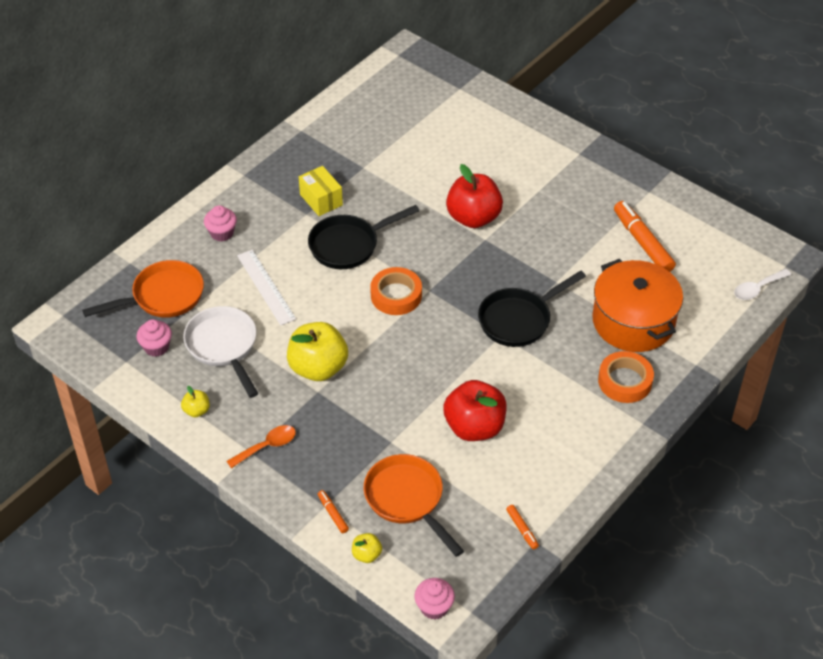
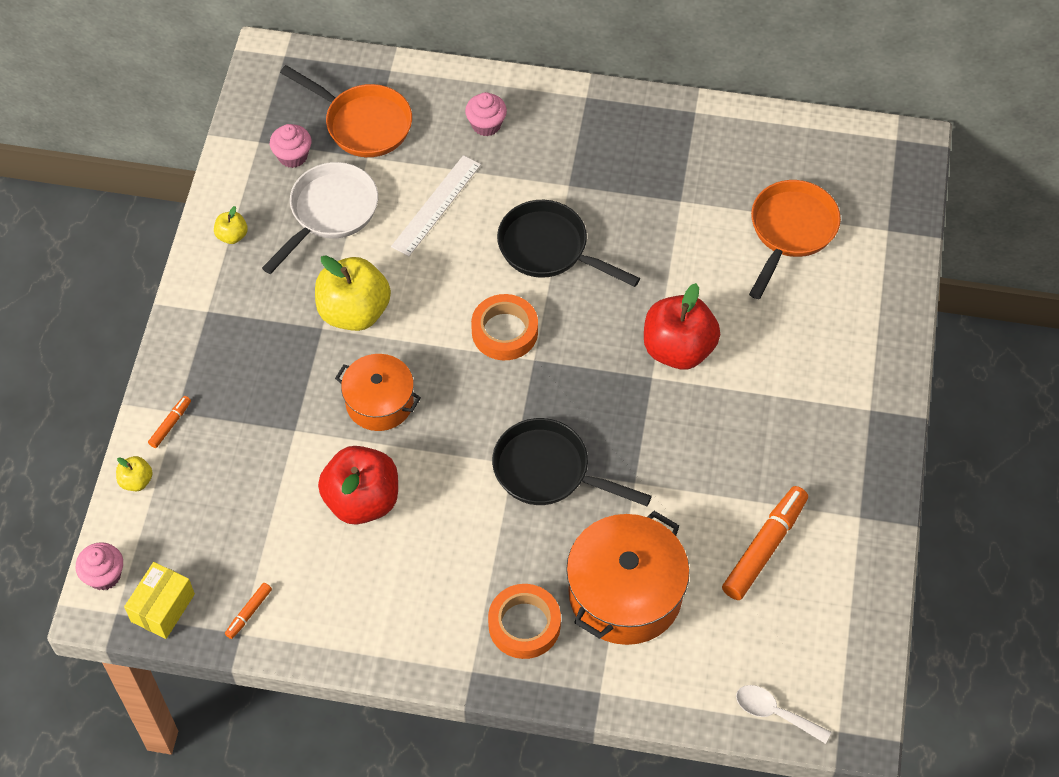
camera: 60 degrees right, 10 degrees up
orange spoon [227,425,296,468] -> none
yellow box [299,166,343,216] -> yellow box moved to [124,562,195,639]
orange pan [364,454,464,557] -> orange pan moved to [749,180,841,299]
none -> orange pot [335,354,421,431]

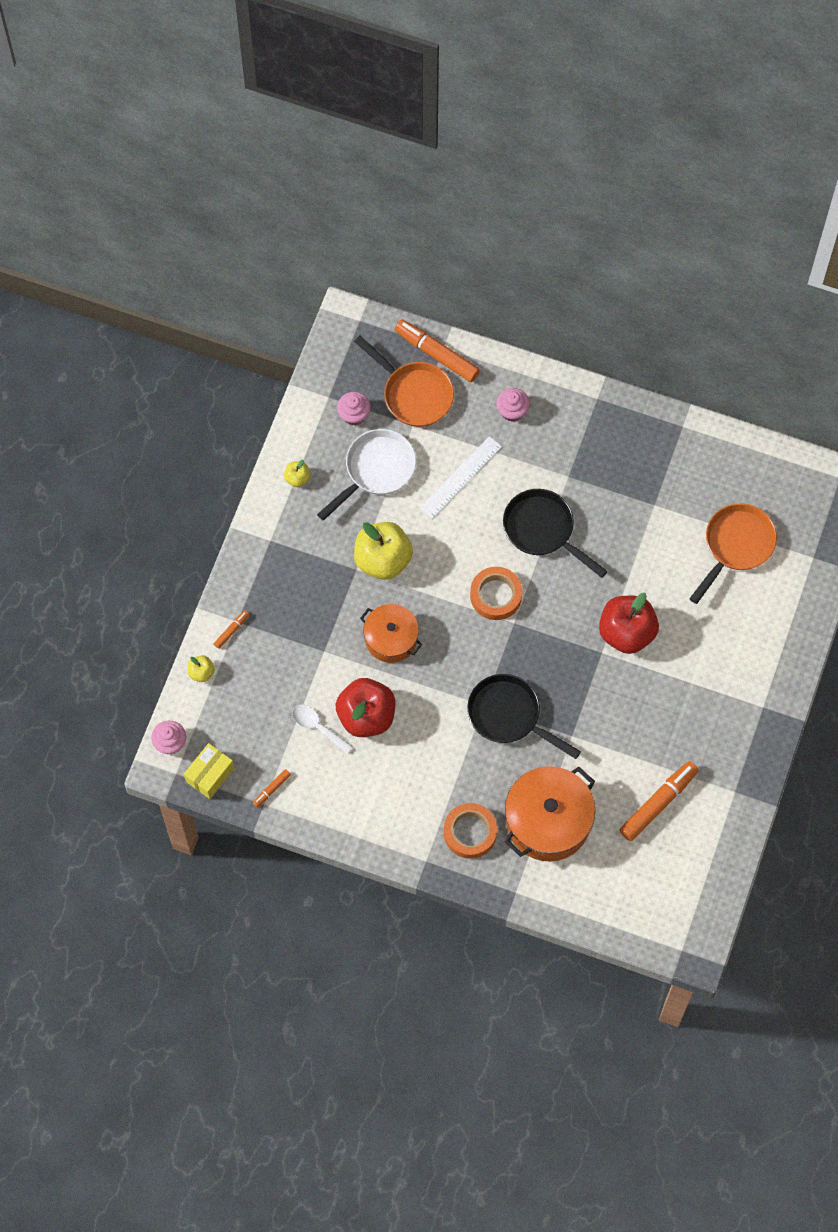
camera: 10 degrees right, 10 degrees up
white spoon [736,685,831,744] -> white spoon moved to [292,705,353,754]
none -> orange marker [395,320,480,382]

